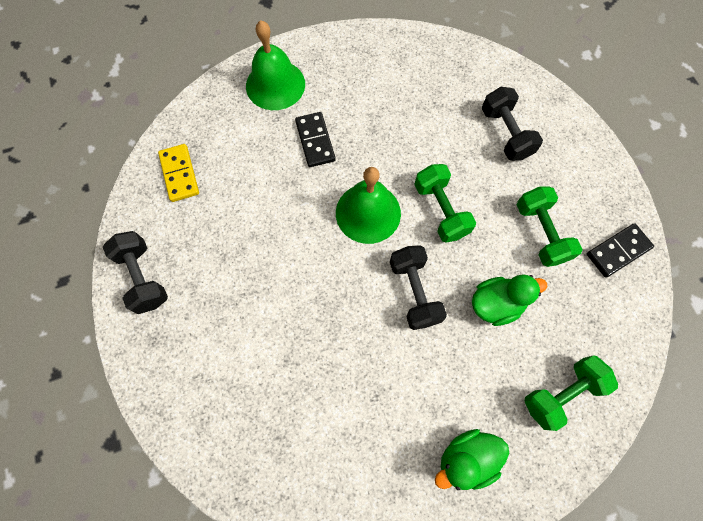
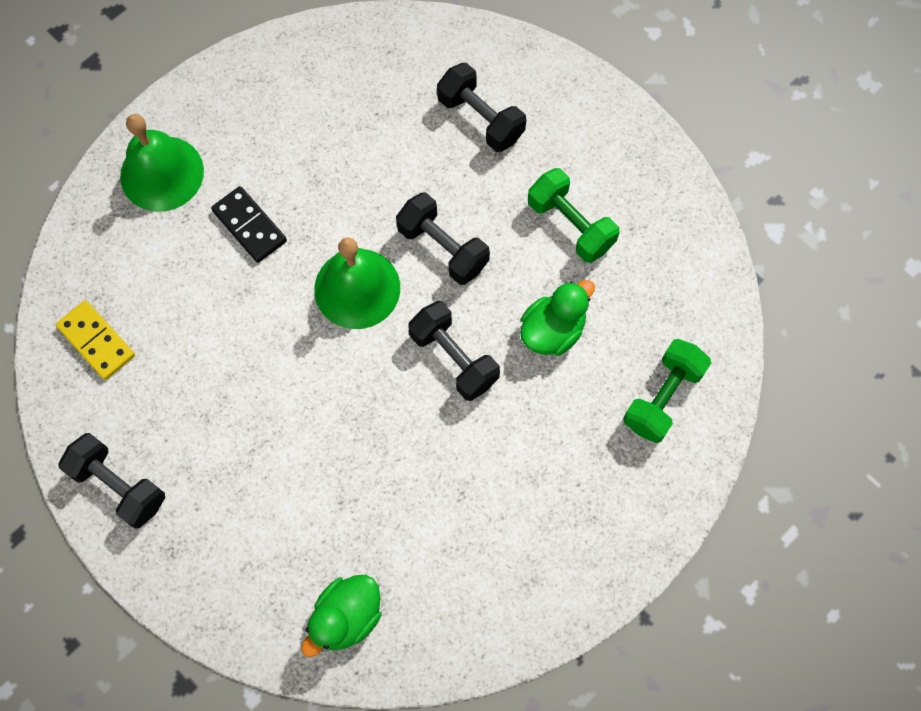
camera: 25 degrees left, 0 degrees up
green dumbbell [414,164,476,243] -> black dumbbell [396,192,490,285]
green duck [435,429,509,490] -> green duck moved to [302,575,381,657]
black domino [587,223,654,278] -> none

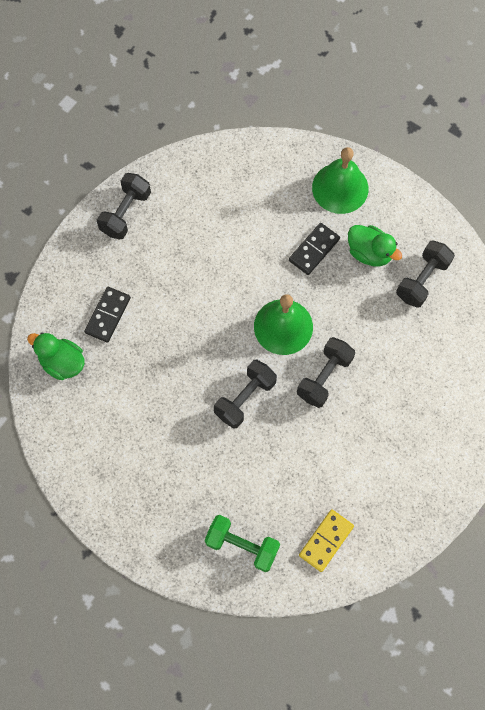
camera: 80 degrees right, 0 degrees up
yellow domino [56,300,135,380] -> yellow domino moved to [299,510,354,572]
black dumbbell [437,63,526,152] -> black dumbbell moved to [396,240,455,308]
green duck [520,280,595,356] -> green duck moved to [348,225,402,267]
green dumbbell [528,168,620,263] -> none
none -> black domino [84,287,131,343]

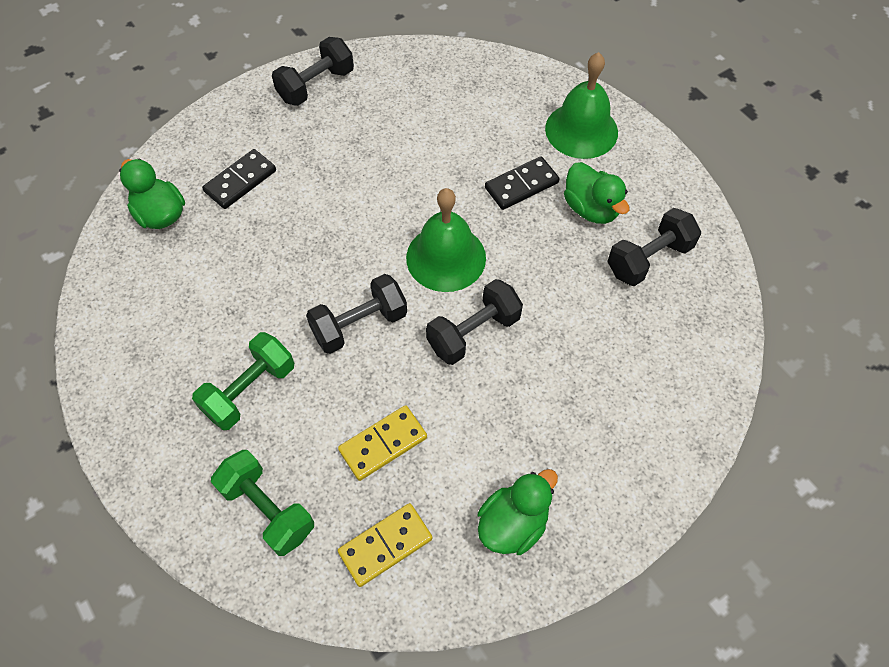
camera: 20 degrees right, 10 degrees down
none -> green dumbbell [192,332,294,430]
none -> yellow domino [338,405,427,481]
none -> green duck [478,469,558,555]

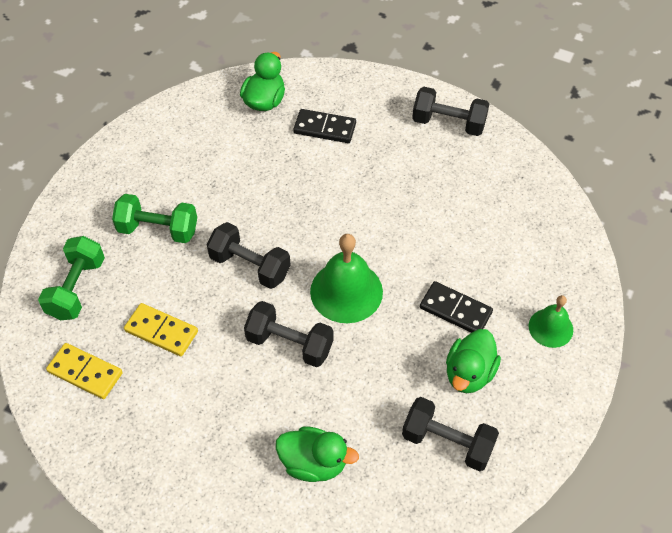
camera: 60 degrees right, 5 degrees down
green duck [478,469,558,555] -> green duck moved to [276,426,359,482]
green bell [545,52,618,159] -> green bell [529,295,573,348], size x0.60

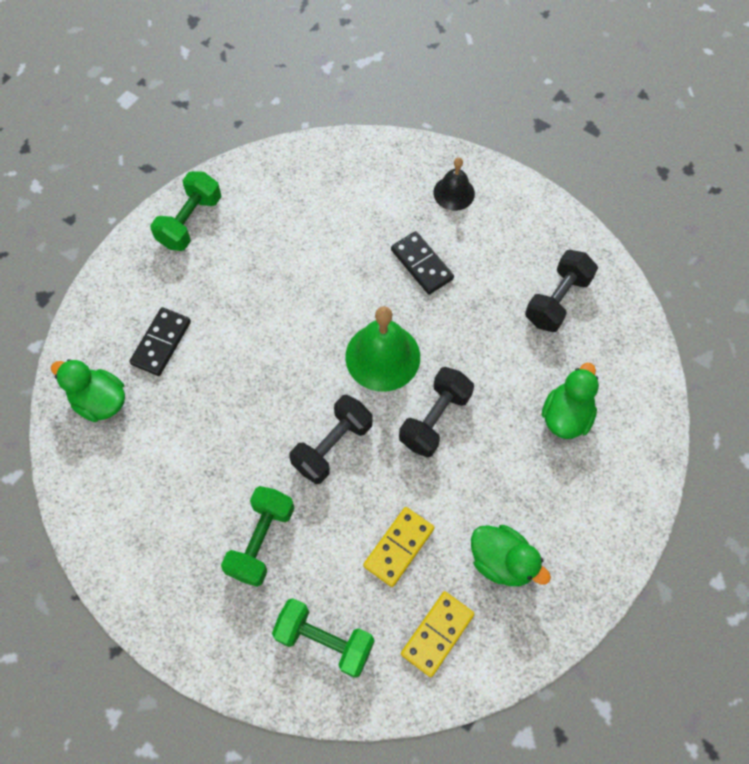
camera: 80 degrees left, 10 degrees up
black dumbbell [412,87,489,136] -> green dumbbell [150,171,221,251]
black domino [420,281,493,333] -> black domino turned 75 degrees counterclockwise [391,231,454,295]
green duck [446,329,501,393] -> green duck moved to [471,525,551,586]
green bell [529,295,573,348] -> black bell [433,157,475,211]

